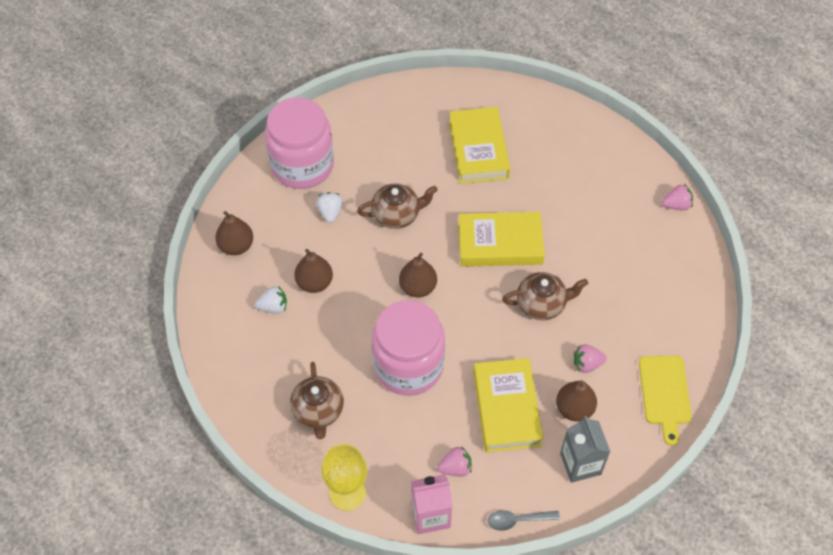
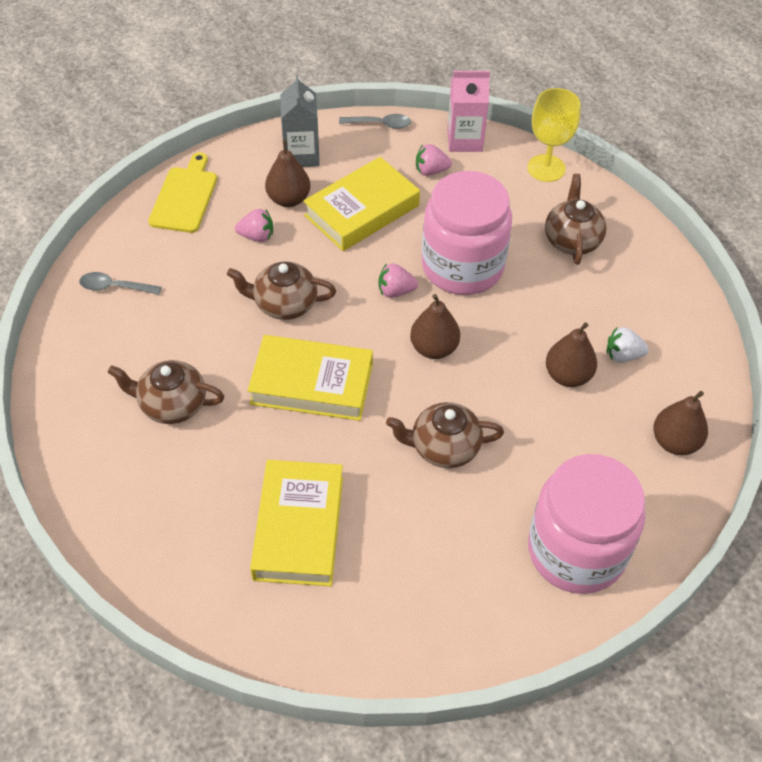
camera: 170 degrees left, 5 degrees down
white strawberry [316,192,343,223] -> none
yellow book [474,358,543,452] -> yellow book turned 45 degrees clockwise [303,157,420,251]
pink strawberry [662,184,693,210] -> pink strawberry moved to [378,263,418,298]
none -> grey spoon [79,272,161,295]
none -> brown teapot [108,360,225,424]

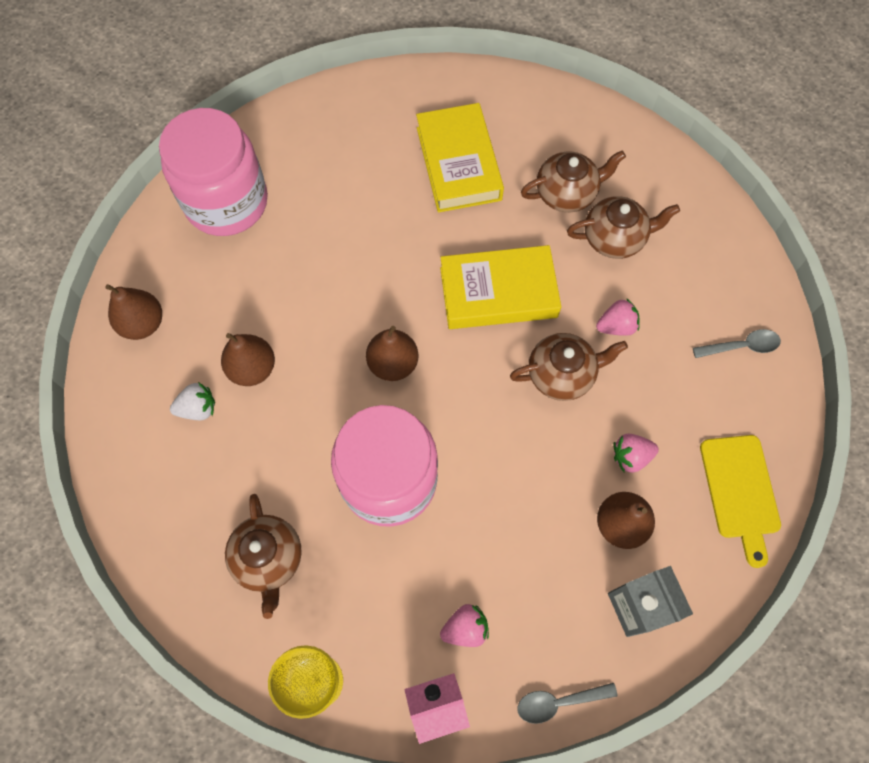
camera: 165 degrees right, 15 degrees up
yellow book [303,157,420,251] -> none
pink strawberry [378,263,418,298] -> pink strawberry moved to [596,298,640,336]
brown teapot [386,402,504,468] -> brown teapot moved to [521,151,626,212]

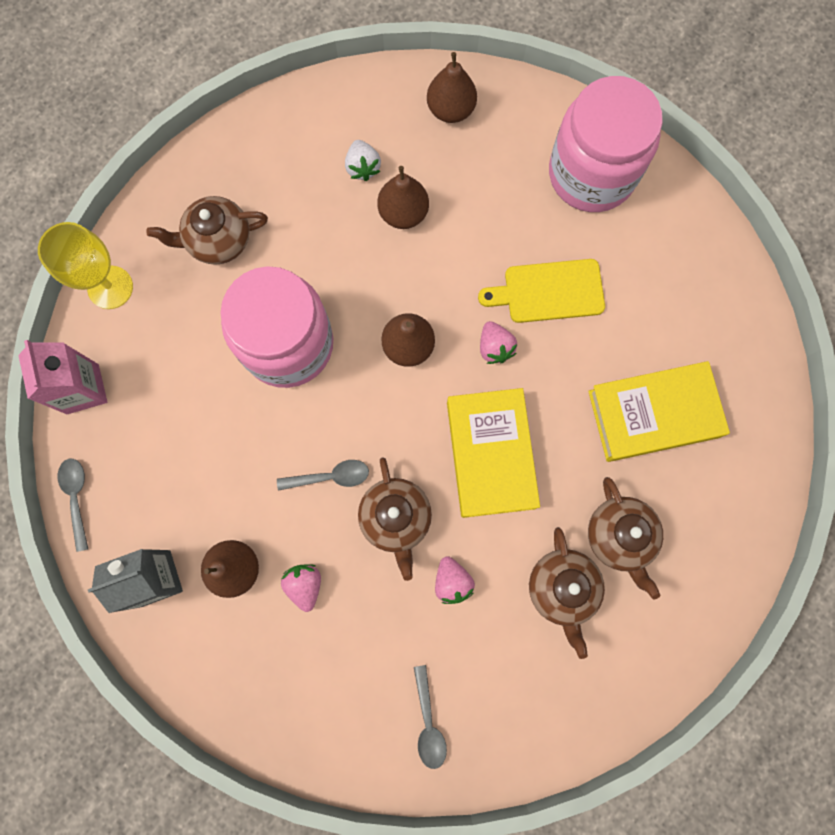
camera: 90 degrees right, 10 degrees up
pink strawberry [440,604,489,647] -> pink strawberry moved to [480,321,517,364]
yellow cutting board [700,435,781,568] -> yellow cutting board moved to [478,259,605,323]
none -> grey spoon [277,460,369,491]

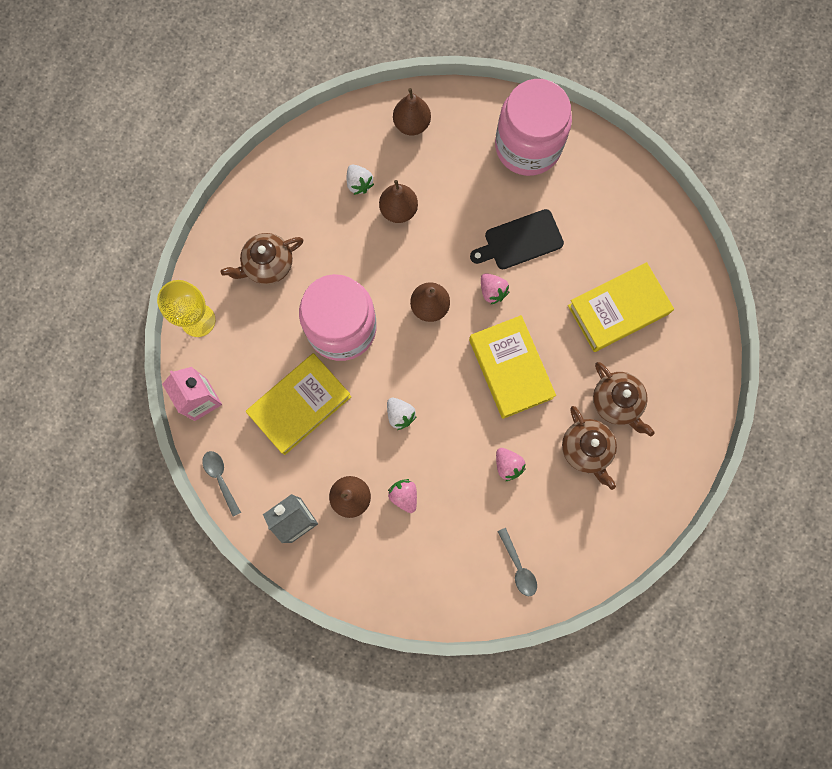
camera: 15 degrees left, 0 degrees up
grey spoon [277,460,369,491] -> white strawberry [387,398,417,430]
brown teapot [358,457,432,581] -> none
yellow cutting board [478,259,605,323] -> black cutting board [470,209,564,269]
none -> yellow book [246,353,351,455]

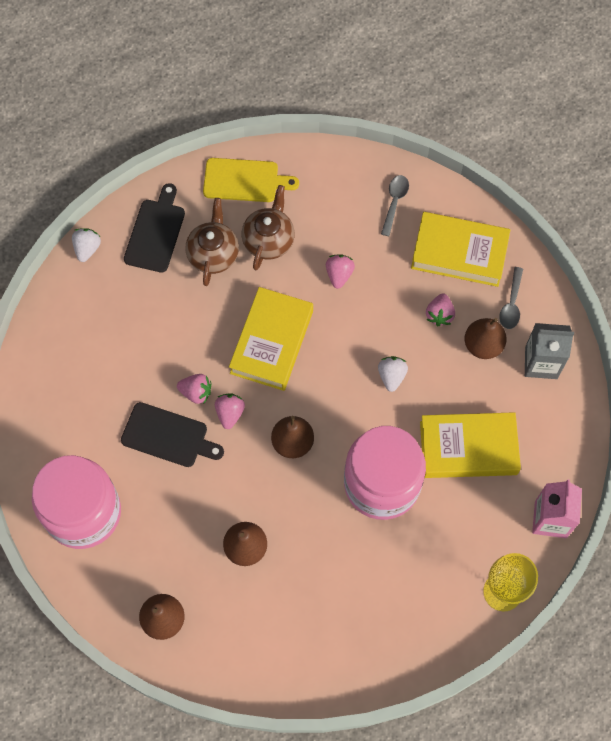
camera: 140 degrees left, 10 degrees down
grey spoon [202,451,241,517] -> grey spoon moved to [499,267,523,329]
brown teapot [221,233,303,284] -> none
white strawberry [347,164,374,195] -> white strawberry moved to [72,228,101,262]
yellow book [568,262,674,352] -> yellow book moved to [411,212,510,287]
none -> black cutting board [124,183,185,273]
none -> pink strawberry [177,374,211,404]
none -> yellow cutting board [203,158,299,202]

